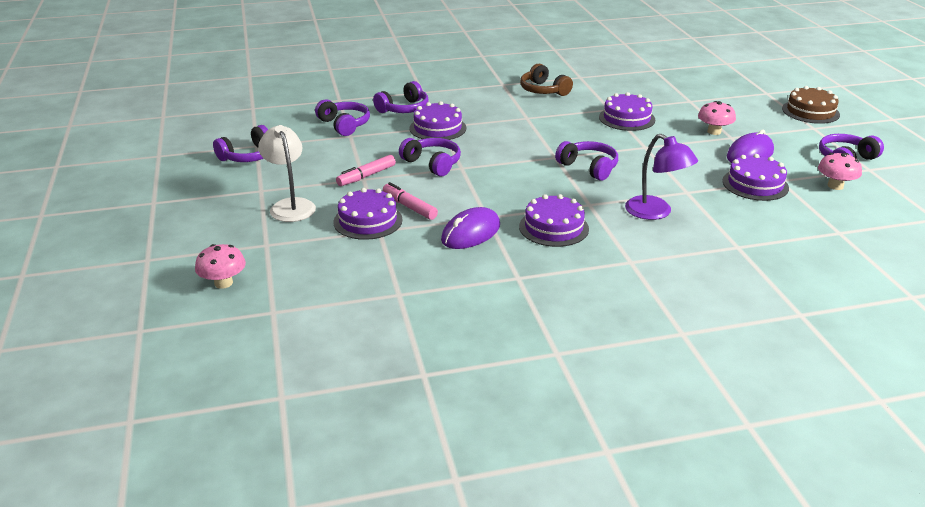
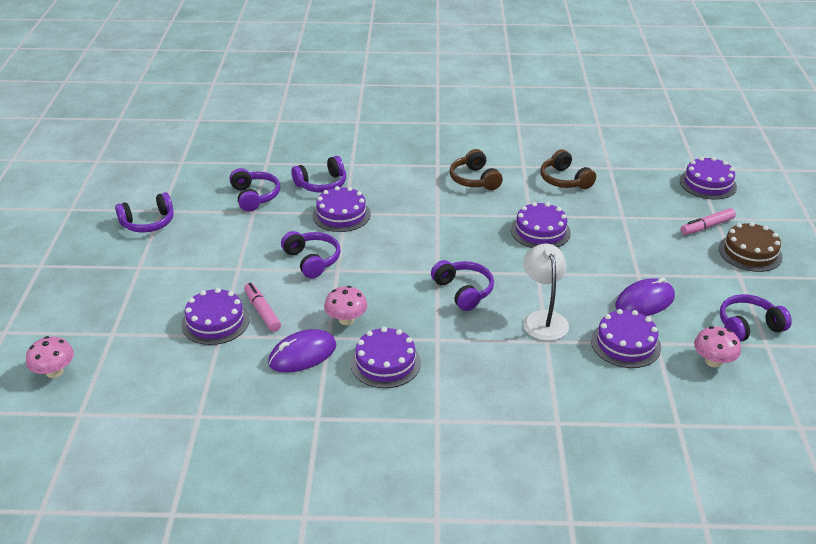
camera: 15 degrees right, 5 degrees up
white lamp [258,125,316,222] -> white lamp moved to [523,244,569,341]
pink marker [336,155,396,186] -> pink marker moved to [681,208,736,235]
purple lamp [625,134,698,220] -> none
pink mushroom [698,101,736,135] -> pink mushroom moved to [324,286,367,325]
none -> brown headphones [541,149,596,189]
none -> purple cake [680,157,737,200]

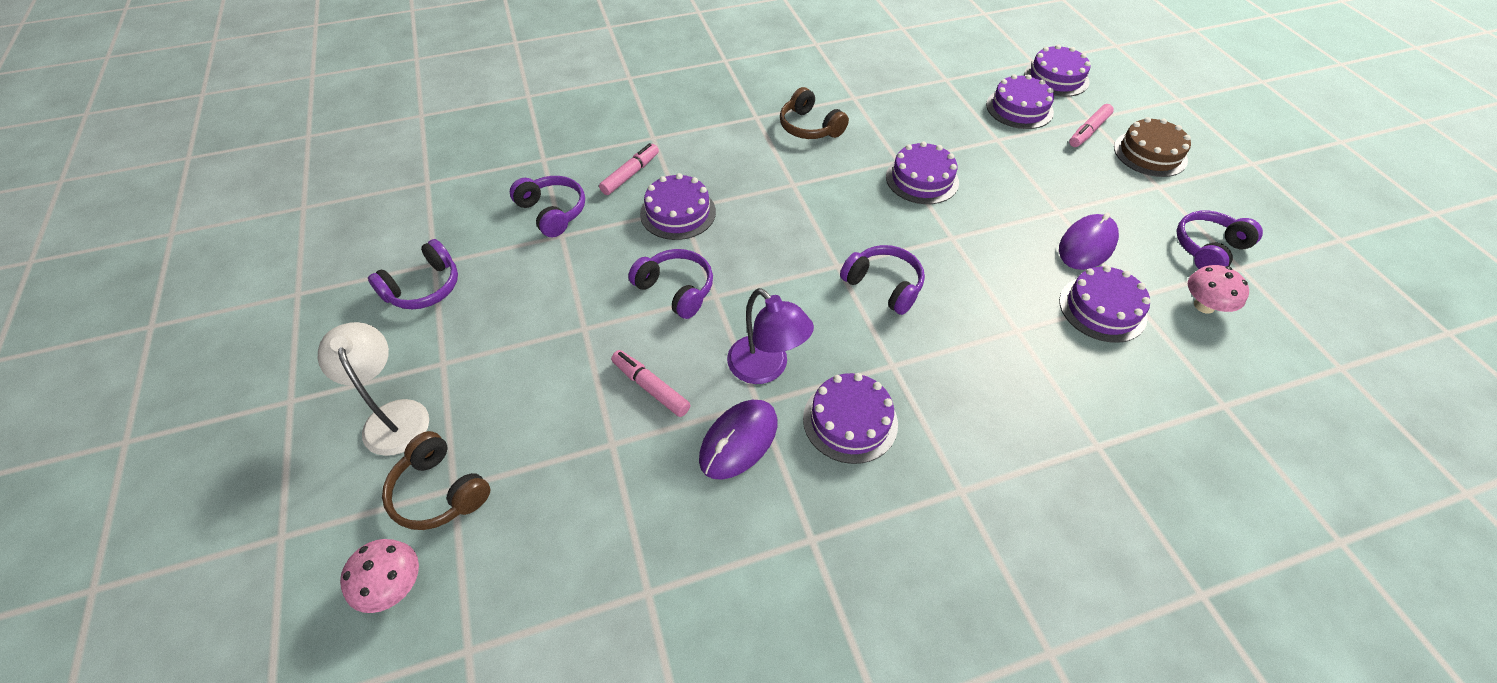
camera: 20 degrees left, 15 degrees up
purple cake [181,288,250,345] -> purple cake moved to [986,74,1054,129]
purple headphones [291,156,346,193] -> pink marker [599,143,659,195]
pink mushroom [324,286,367,325] -> purple lamp [727,288,814,384]
white lamp [523,244,569,341] -> white lamp moved to [318,322,429,456]
brown headphones [541,149,596,189] -> brown headphones moved to [382,431,490,530]

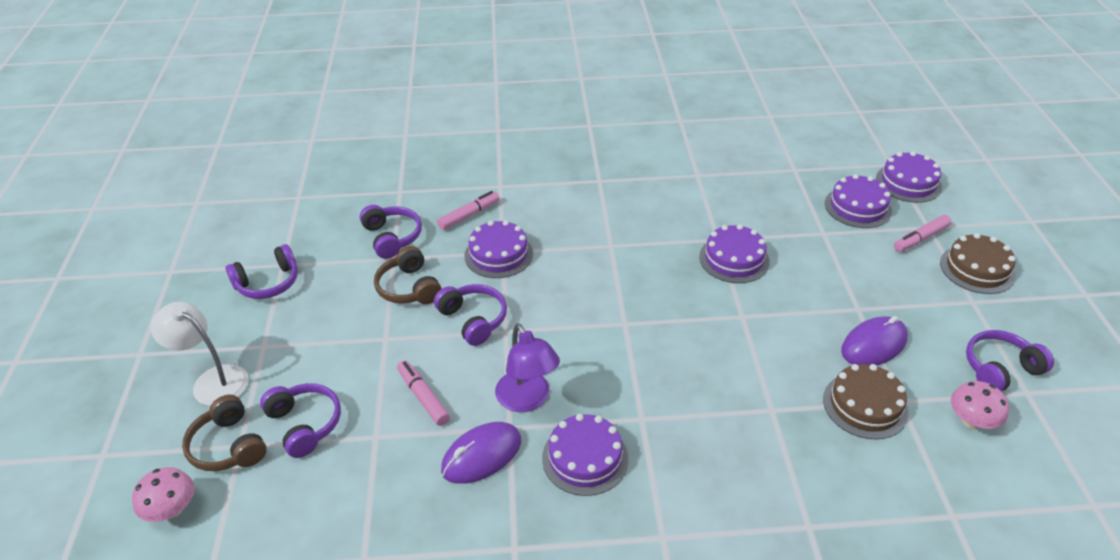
camera: 15 degrees right, 10 degrees down
white lamp [318,322,429,456] -> white lamp turned 45 degrees counterclockwise [151,302,249,406]
brown headphones [780,87,849,139] -> brown headphones moved to [374,246,442,304]
purple headphones [840,245,925,315] -> purple headphones moved to [260,383,341,458]
purple cake [1059,265,1151,343] -> brown cake [823,364,908,439]

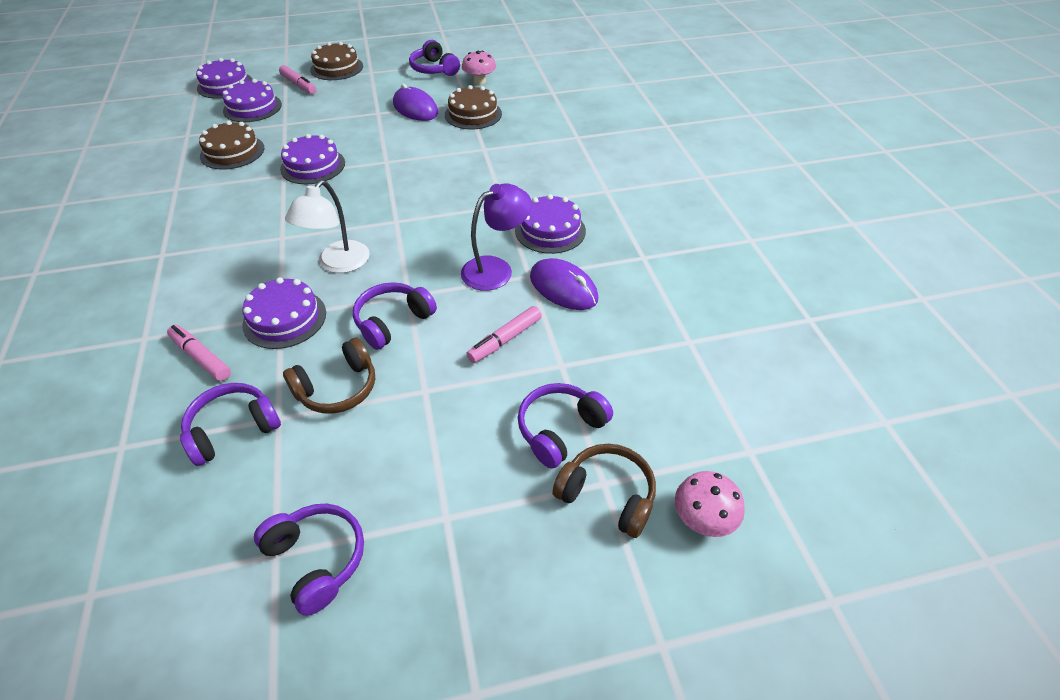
camera: 100 degrees left, 5 degrees up
white lamp [151,302,249,406] -> white lamp moved to [285,180,370,273]
brown headphones [182,395,267,471] -> brown headphones turned 105 degrees counterclockwise [552,444,656,538]
none -> brown cake [199,121,264,170]

